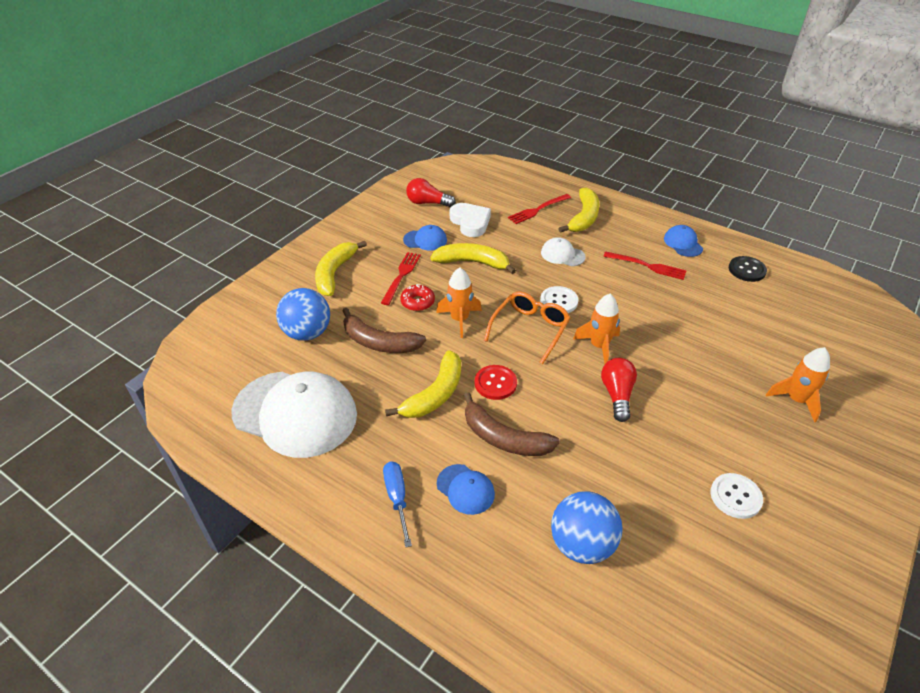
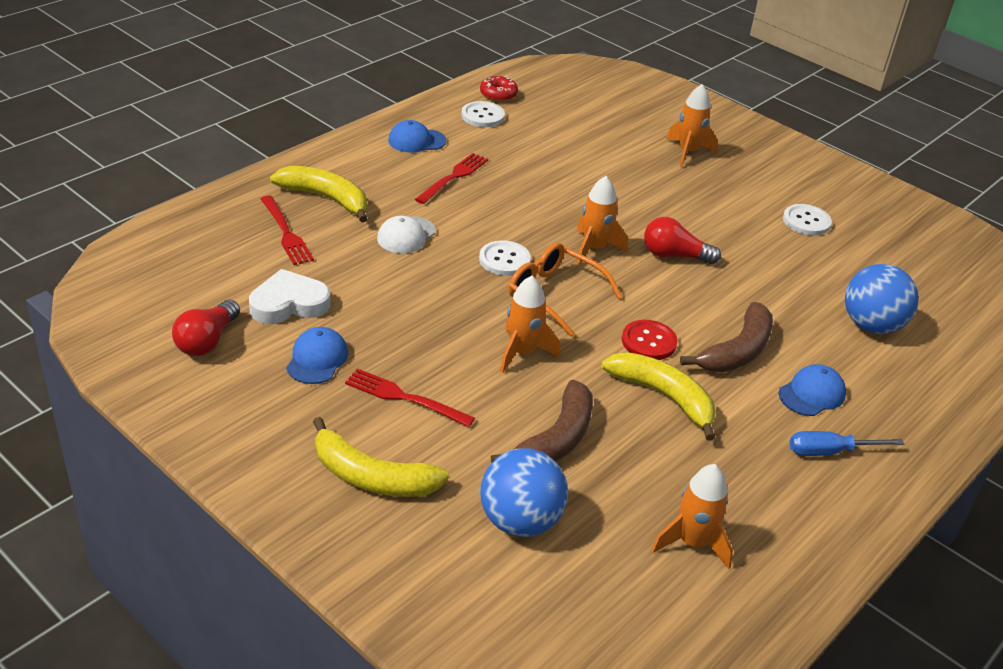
camera: 85 degrees left, 5 degrees down
white cap [231,372,357,458] -> orange rocket [652,464,733,569]
red donut [400,284,435,311] -> red donut moved to [480,76,518,102]
yellow banana [430,243,516,274] -> none
black button [729,256,767,282] -> white button [461,101,505,127]

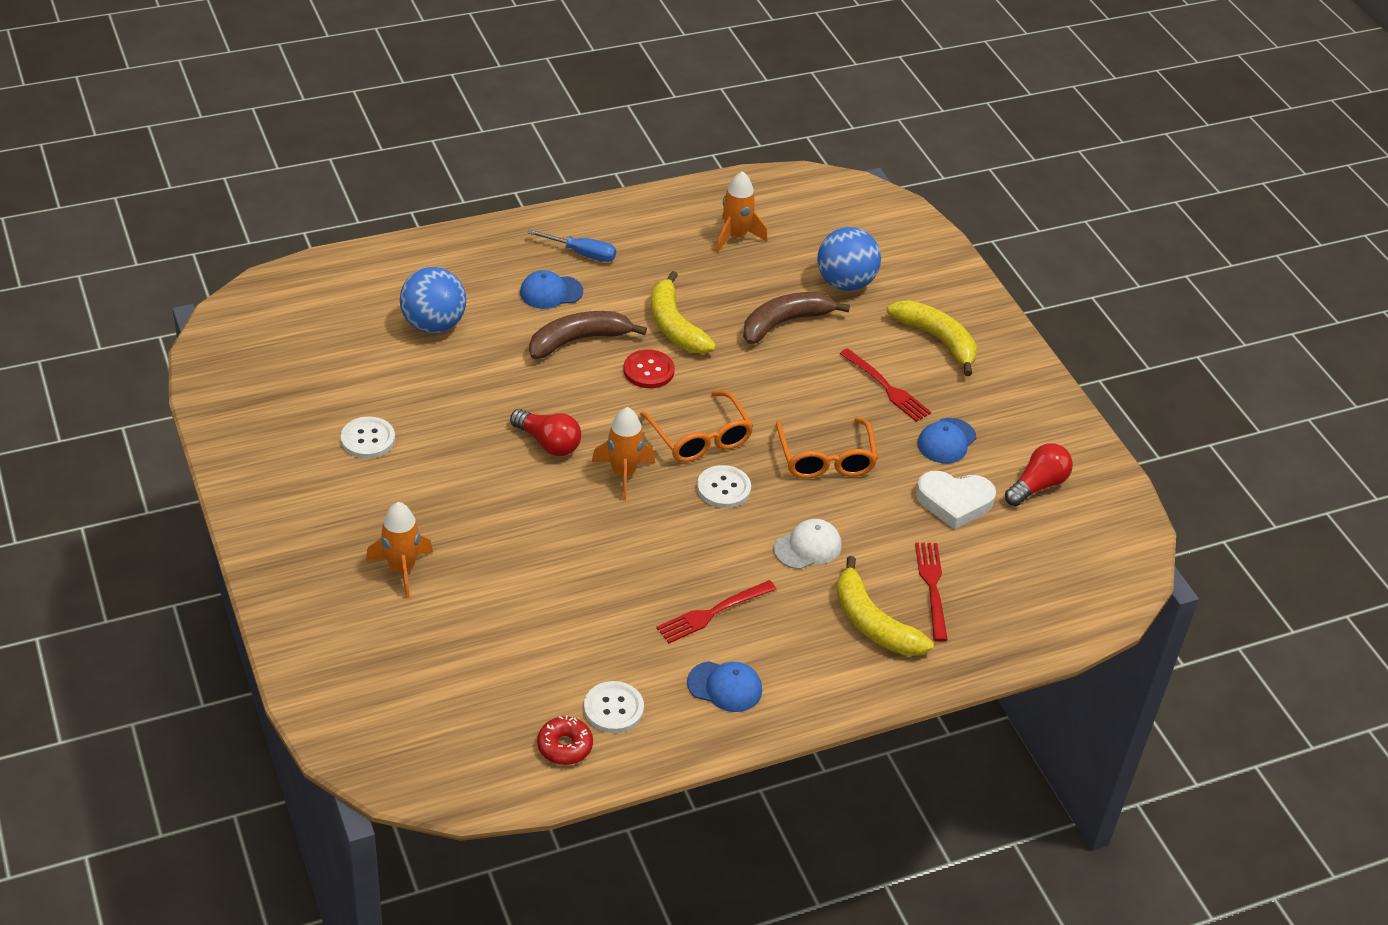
camera: 155 degrees left, 5 degrees up
orange rocket [500,276,560,373] -> none
none -> orange glasses [776,418,878,479]

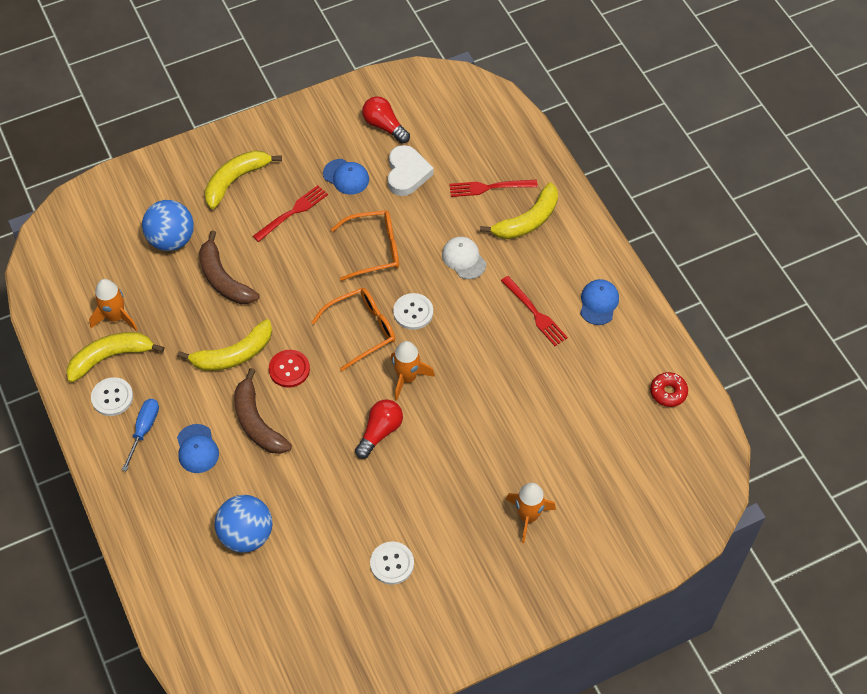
camera: 90 degrees left, 15 degrees up
white button [584,681,644,733] -> white button moved to [91,377,133,416]
none -> yellow banana [66,332,164,382]

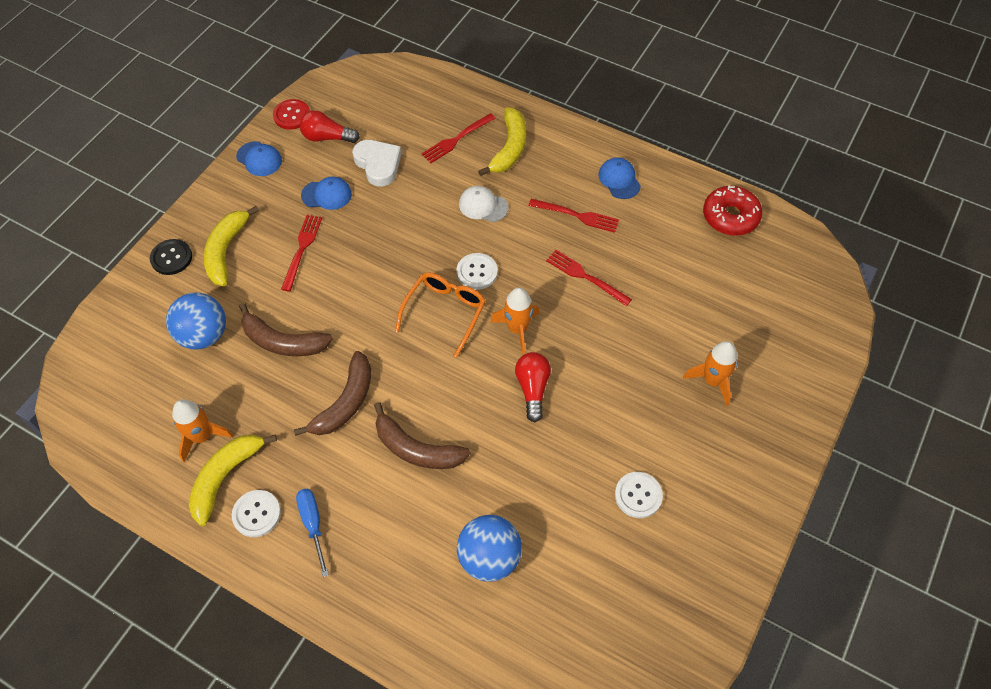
camera: 35 degrees left, 0 degrees up
yellow banana [177,319,272,371] -> brown banana [294,351,371,436]
blue cap [177,424,219,473] -> blue cap moved to [236,141,282,176]
red button [269,350,310,388] -> red button moved to [273,99,310,129]
orange glasses [331,210,399,281] -> none
red donut [650,372,688,407] -> red donut [703,185,762,236], size x1.60
none -> black button [150,239,192,275]
none -> red fork [546,250,632,306]

